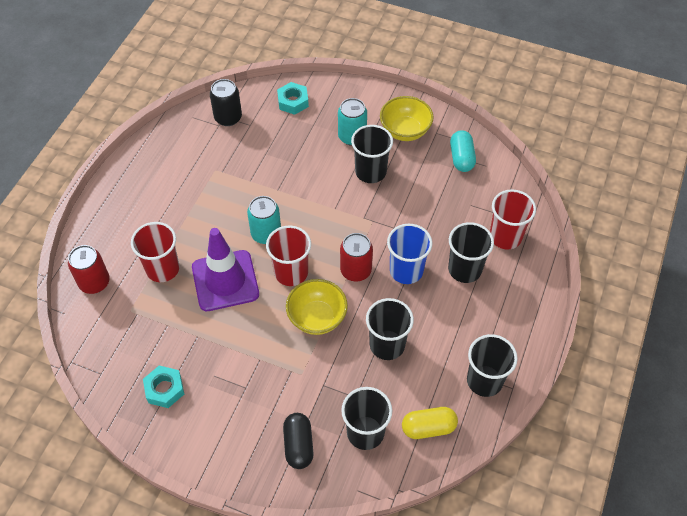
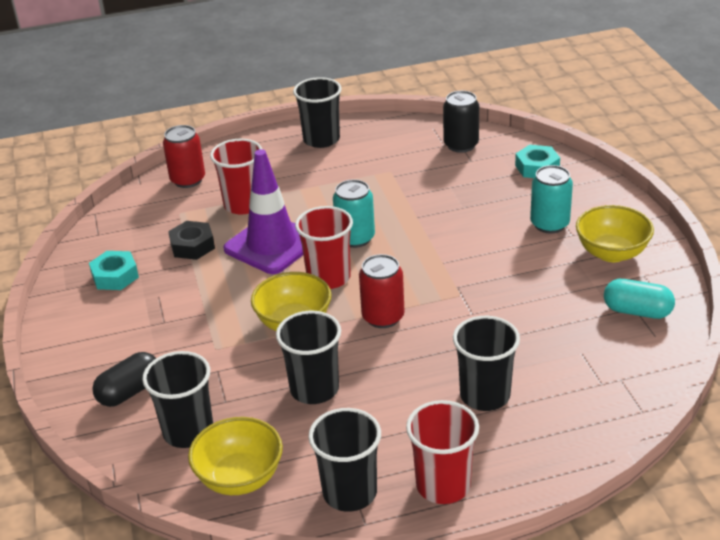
camera: 55 degrees right, 20 degrees down
black cup [351,125,393,183] -> black cup moved to [293,77,342,148]
blue cup [387,224,432,284] -> none
yellow capsule [402,407,458,439] -> yellow bowl [188,417,283,495]
turquoise capsule [450,130,476,172] -> turquoise capsule turned 60 degrees clockwise [604,279,675,319]
red cup [490,189,536,250] -> red cup moved to [406,400,479,504]
none -> black nut [168,221,215,260]

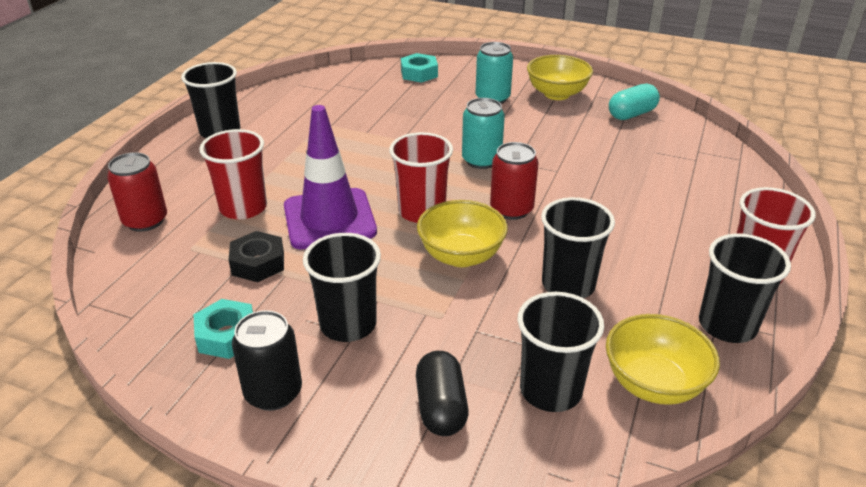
camera: 55 degrees left, 0 degrees up
turquoise can [333,179,375,248] -> turquoise can moved to [462,98,505,169]
black can [443,91,479,153] -> black can moved to [232,310,302,411]
black cup [453,316,520,411] -> black cup moved to [303,233,381,342]

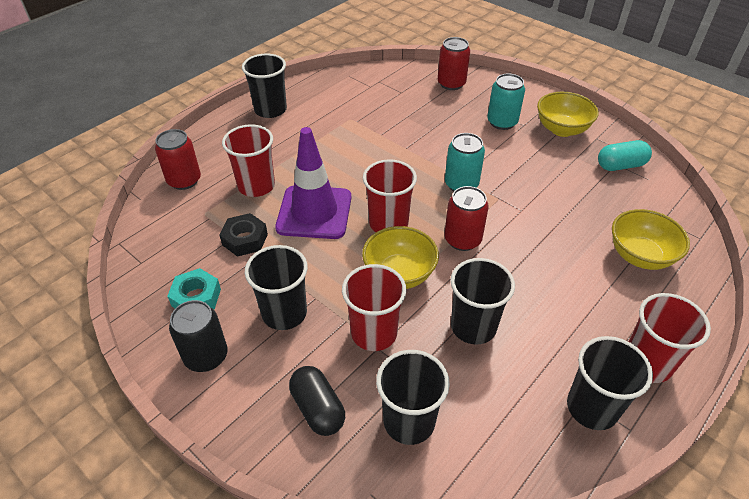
camera: 20 degrees right, 10 degrees up
turquoise nut [401,53,438,83] -> red can [438,37,470,90]
black capsule [416,351,469,436] -> black capsule turned 45 degrees counterclockwise [289,366,345,436]
yellow bowl [606,314,720,405] -> yellow bowl moved to [612,209,690,270]
none -> red cup [342,264,406,351]

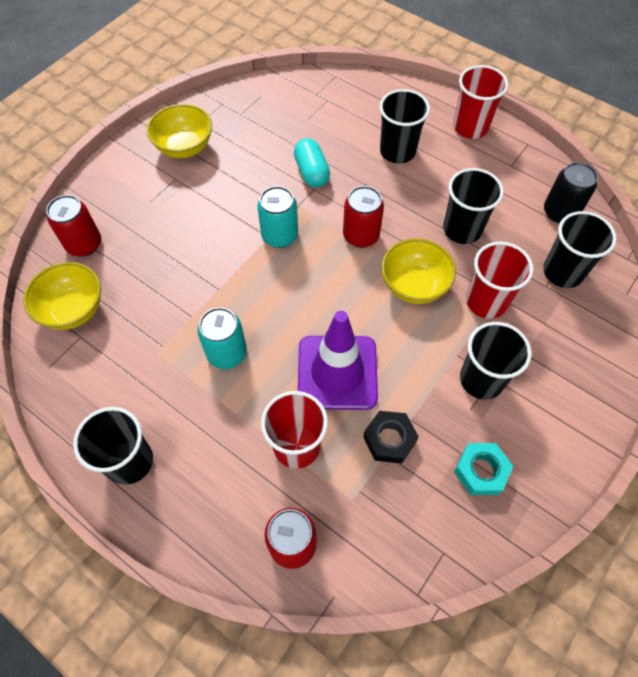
camera: 95 degrees left, 15 degrees up
black can [169,300,228,372] -> black can moved to [544,162,598,224]
black capsule [289,366,345,436] -> none
red cup [363,159,417,232] -> none
turquoise can [487,74,525,130] -> turquoise can moved to [197,307,247,369]
black cup [567,336,653,430] -> black cup moved to [380,89,430,163]
turquoise capsule [598,140,652,171] -> turquoise capsule moved to [294,138,330,188]
yellow bowl [612,209,690,270] -> yellow bowl moved to [23,262,101,330]

